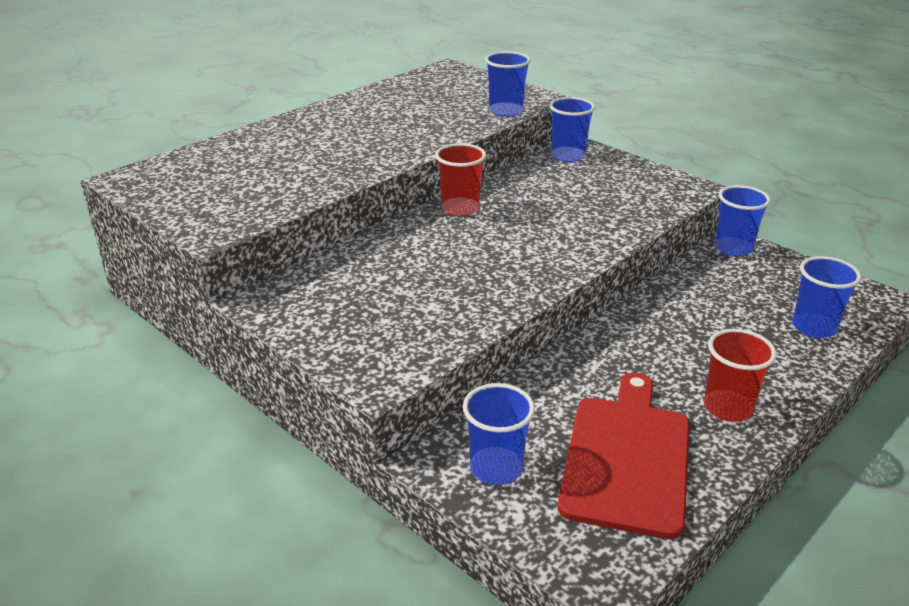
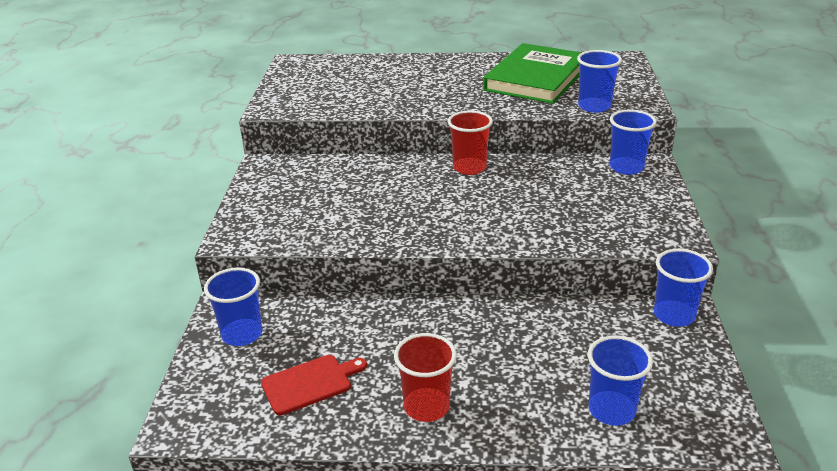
camera: 50 degrees right, 0 degrees up
red cutting board [558,373,690,539] -> red cutting board [261,355,367,415], size x0.55
none -> green book [483,43,582,104]

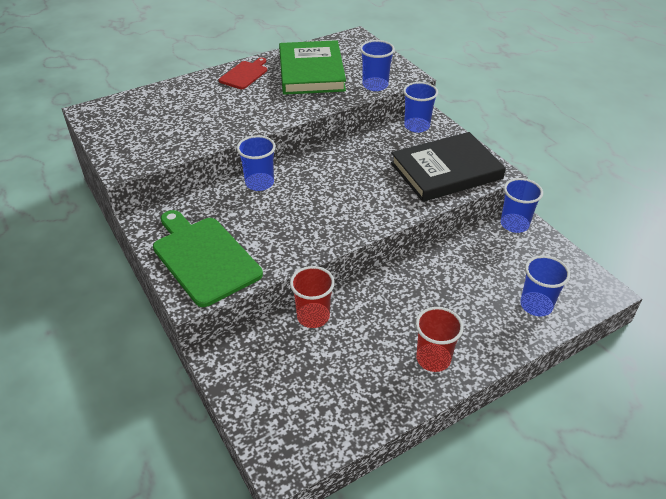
camera: 35 degrees left, 10 degrees up
blue cup [204,267,262,346] -> blue cup moved to [237,135,276,191]
red cutting board [261,355,367,415] -> red cutting board moved to [219,58,267,89]
red cup [448,110,493,175] -> red cup moved to [290,266,335,328]
none -> green cutting board [153,210,263,307]
none -> black book [391,132,506,202]

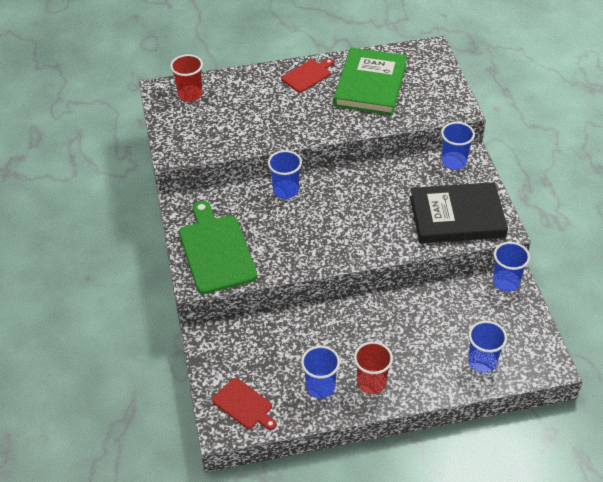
camera: 20 degrees right, 5 degrees up
red cup [290,266,335,328] -> red cup moved to [170,54,203,102]
blue cup [360,40,395,91] -> blue cup moved to [301,346,340,399]
none -> red cutting board [212,378,277,430]

